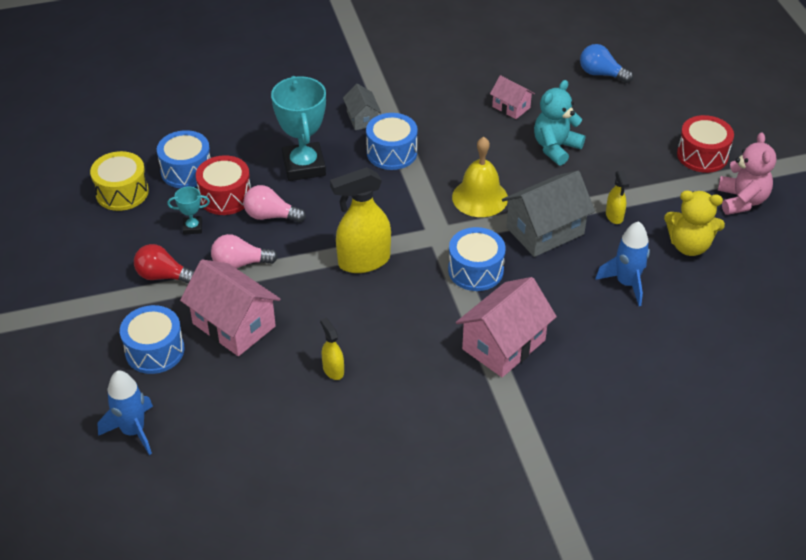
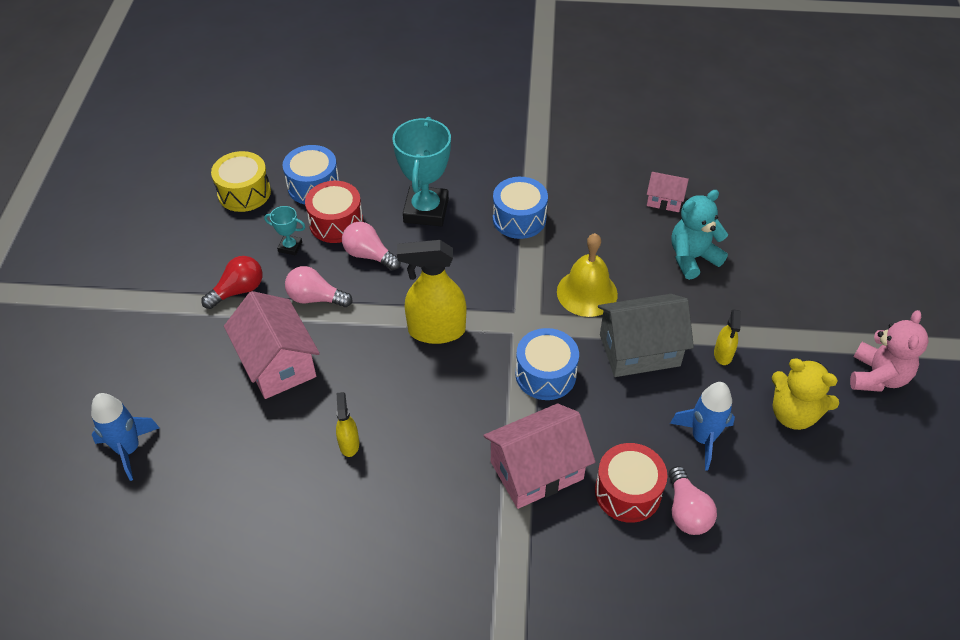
camera: 20 degrees right, 5 degrees up
blue drum [120,305,184,374] -> none
red light bulb [134,244,195,283] -> red light bulb turned 105 degrees clockwise [201,256,262,309]
grey house [343,84,381,130] -> none
pink house [490,75,535,119] -> pink house turned 45 degrees counterclockwise [647,172,689,212]
blue light bulb [580,44,633,83] -> none
red drum [677,115,734,173] -> red drum moved to [595,443,667,523]
none -> pink light bulb [669,466,717,535]

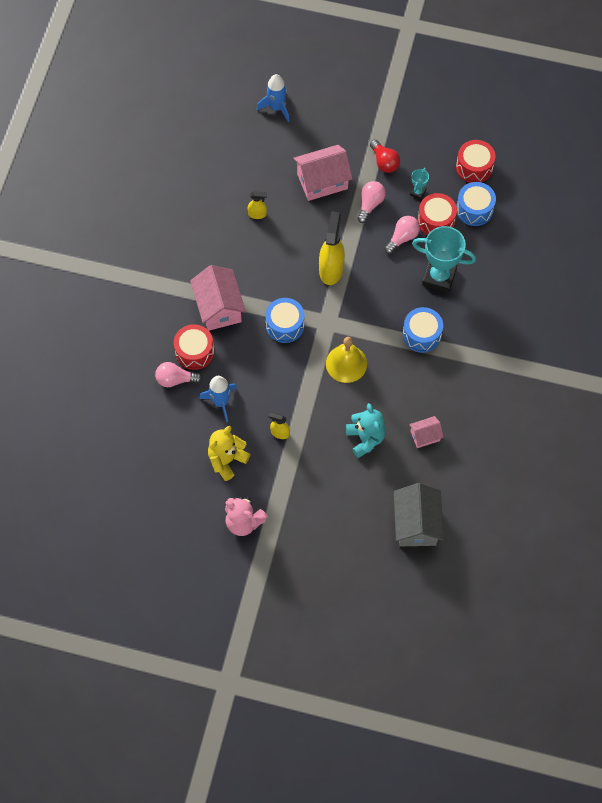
camera: 100 degrees right, 15 degrees up
yellow drum [211,151,271,212] -> red drum [456,140,495,183]
grey house [598,294,694,377] -> grey house moved to [394,483,444,546]
pink house [647,172,689,212] -> pink house turned 45 degrees clockwise [409,416,444,448]

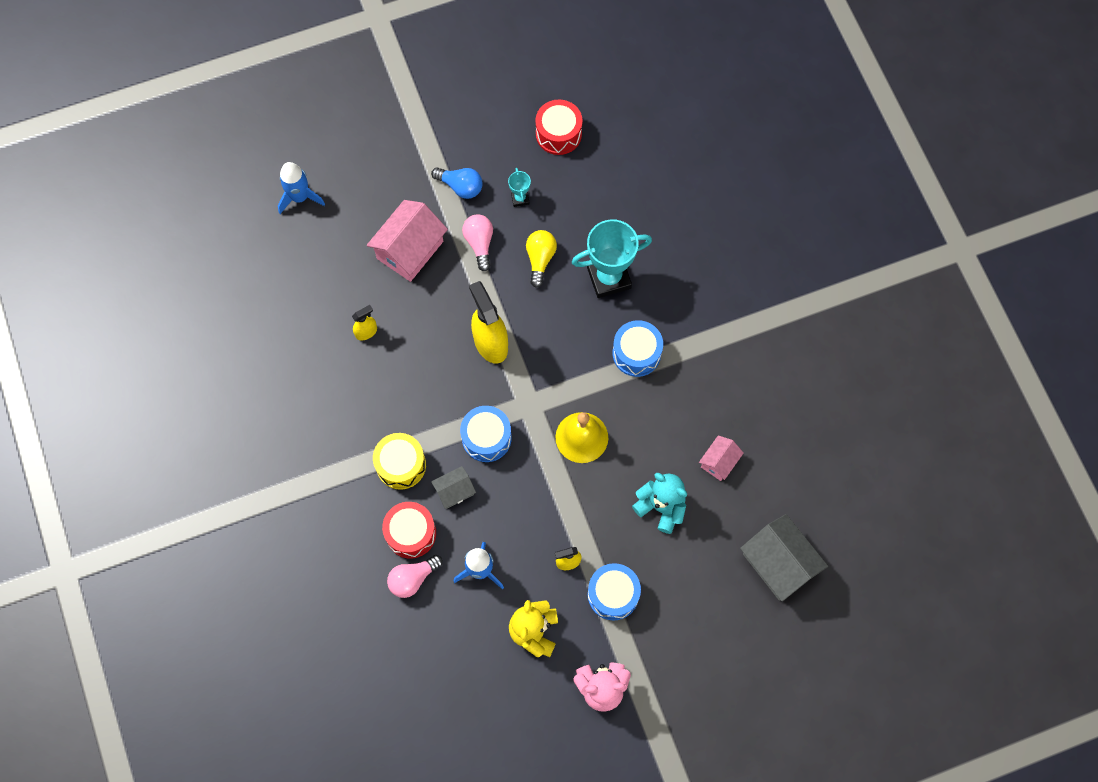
camera: 35 degrees left, 5 degrees up
pink house [190,265,246,331] -> yellow drum [373,433,426,490]
red light bulb [370,139,400,173] -> blue light bulb [431,168,483,199]
pink light bulb [384,216,420,254] -> yellow light bulb [526,230,557,287]
red drum [418,193,457,235] -> none
blue drum [456,182,496,226] -> blue drum moved to [588,563,641,621]
none -> grey house [431,466,476,509]

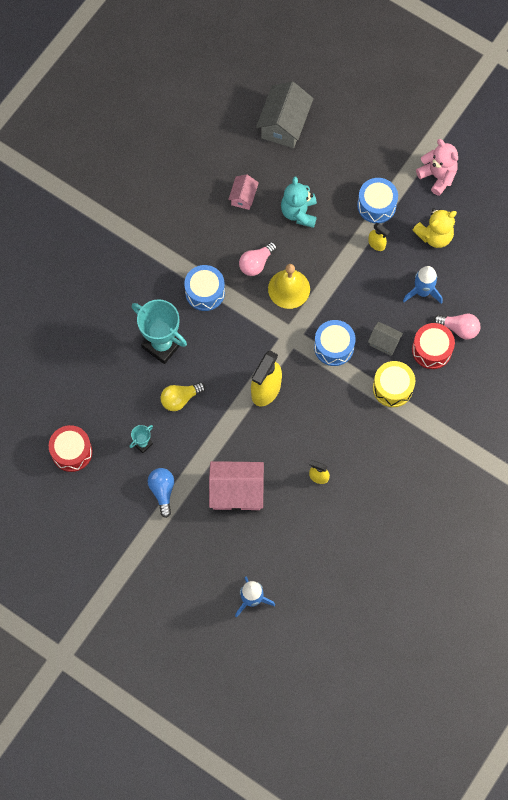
camera: 125 degrees left, 0 degrees up
pink light bulb [462,214,493,271] -> pink light bulb moved to [239,242,277,276]
pink house [699,435,744,481] -> pink house turned 75 degrees counterclockwise [228,174,259,210]

